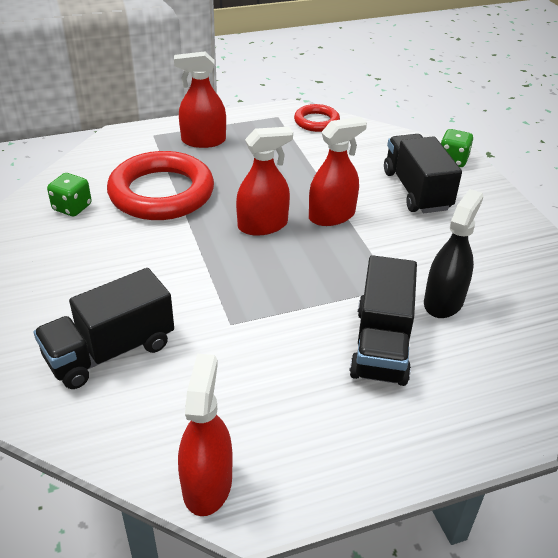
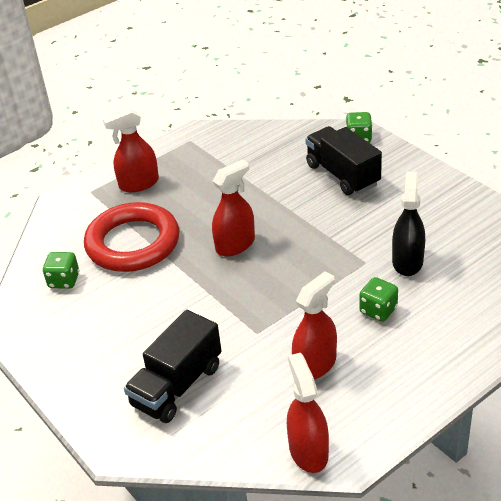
camera: 15 degrees left, 0 degrees up
red ring [294,104,340,132] -> none
red spray bottle [309,117,367,226] -> red spray bottle moved to [292,271,337,380]
black truck [349,255,417,386] -> green dice [359,277,398,322]

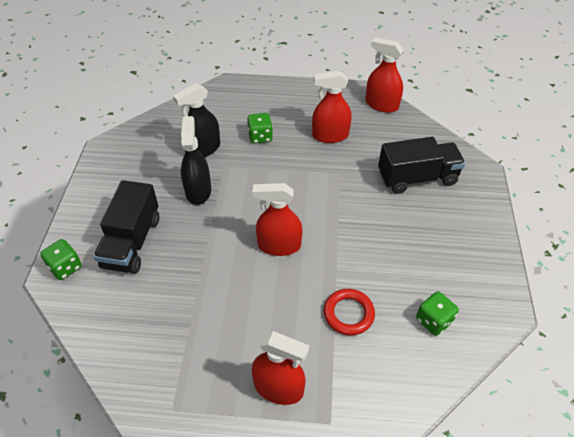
camera: 140 degrees left, 10 degrees up
red ring [84,202,180,272] -> red ring [324,289,375,335], size x0.51
red spray bottle [287,353,329,473] -> red spray bottle turned 90 degrees clockwise [365,38,404,113]
none -> black spray bottle [181,116,211,205]

